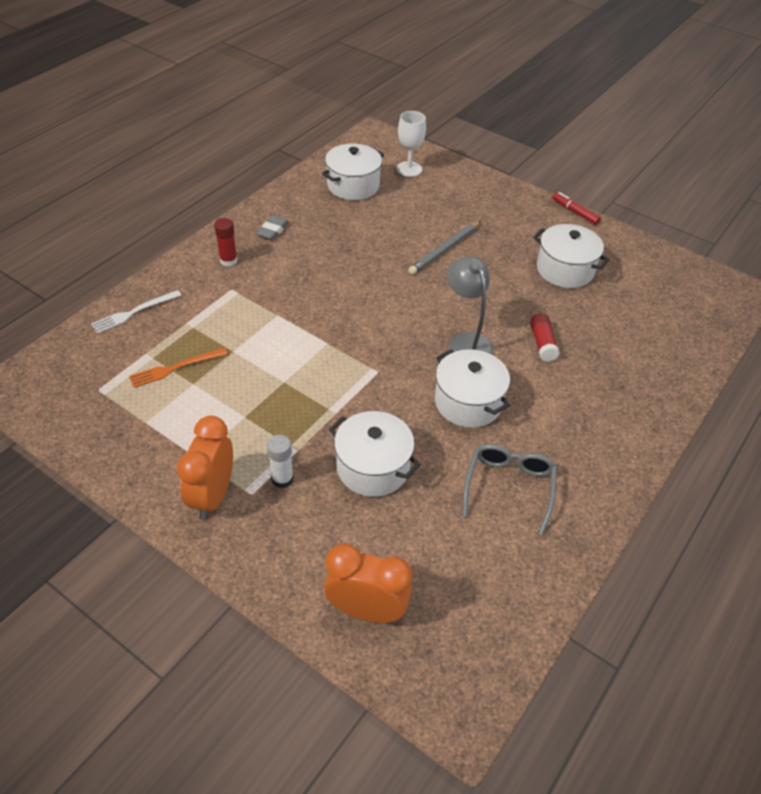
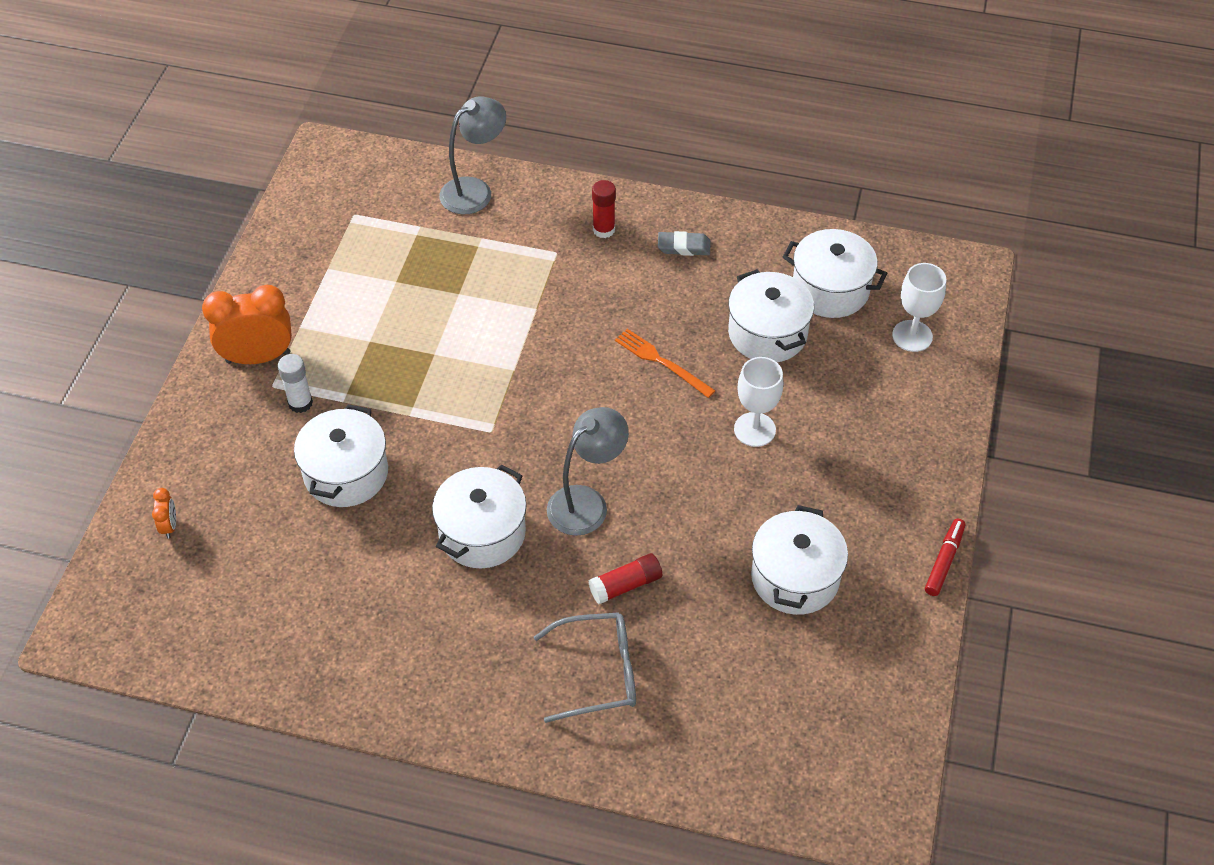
camera: 70 degrees right, 5 degrees up
white fork [91,290,182,333] -> grey lamp [439,96,506,214]
orange fork [129,348,228,388] -> orange fork moved to [615,329,716,398]
orange clock [324,544,412,623] -> orange clock [152,488,176,538], size x0.44
grey pencil [409,221,481,275] -> white goblet [734,357,783,447]
grey glasses [463,444,557,535] -> grey glasses moved to [534,612,636,723]
none -> white pot [728,269,814,362]

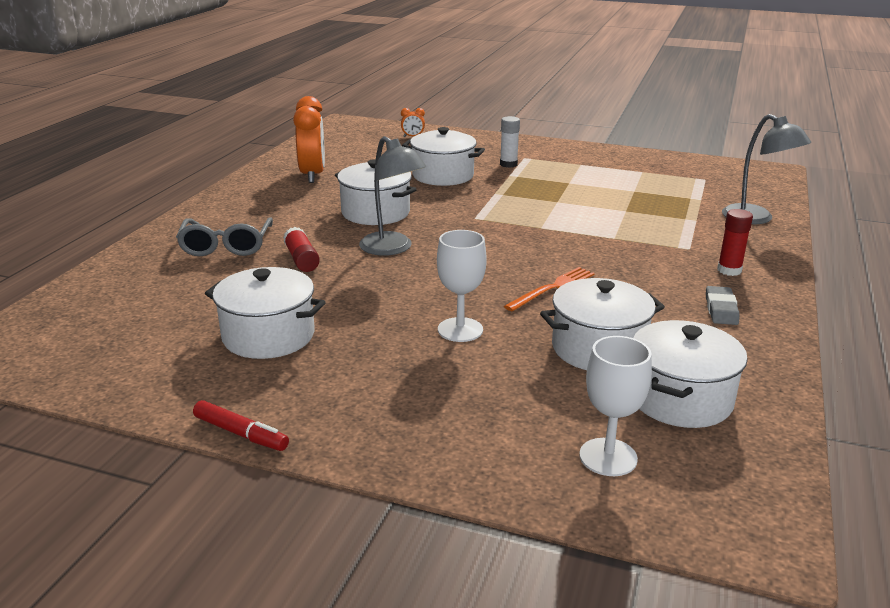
camera: 95 degrees right, 25 degrees down
orange clock [202,285,292,364] -> orange clock moved to [293,96,325,183]

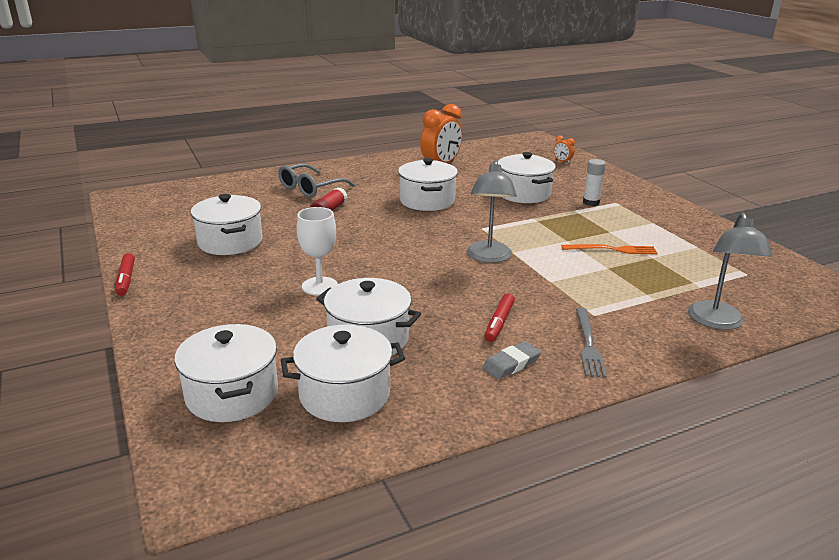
camera: 45 degrees right, 0 degrees up
grey lamp [359,136,426,256] -> grey lamp moved to [467,160,517,263]
orange fork [504,267,594,311] -> orange fork moved to [561,244,658,254]
white goblet [579,336,652,476] -> white pot [174,324,278,422]
red glue stick [717,209,753,276] -> grey fork [576,308,607,378]
none -> red marker [484,293,515,342]

